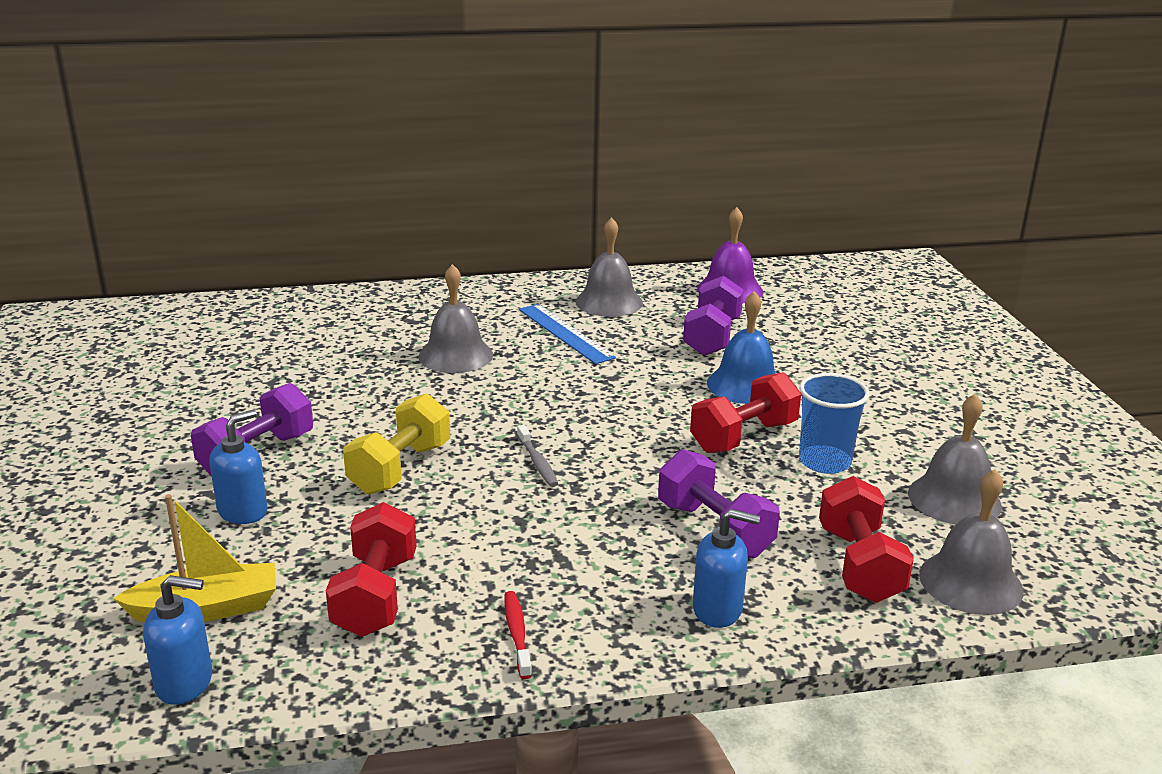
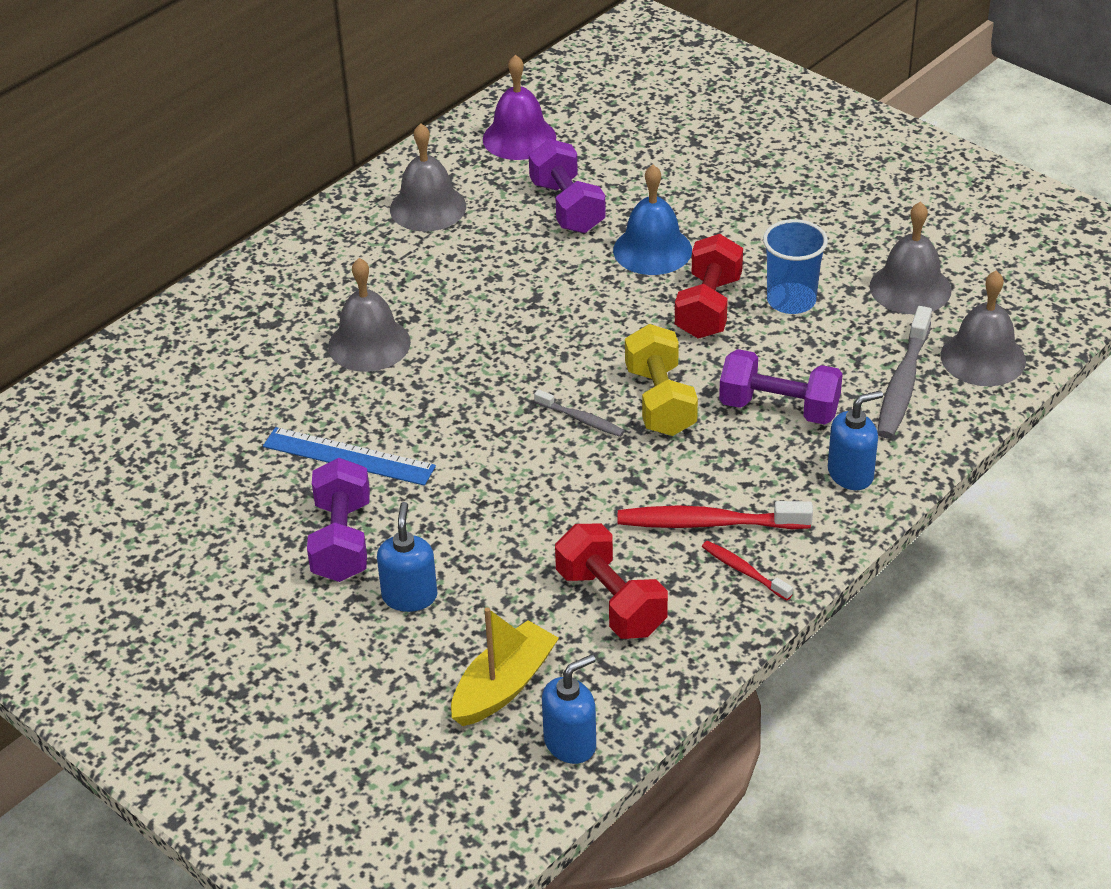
camera: 35 degrees left, 15 degrees up
yellow dumbbell [343,393,450,495] -> yellow dumbbell moved to [625,324,698,436]
blue ruler [519,304,616,364] -> blue ruler moved to [263,427,436,486]
red dumbbell [819,476,914,603] -> grey toothbrush [877,306,932,439]
none -> red toothbrush [617,501,813,529]

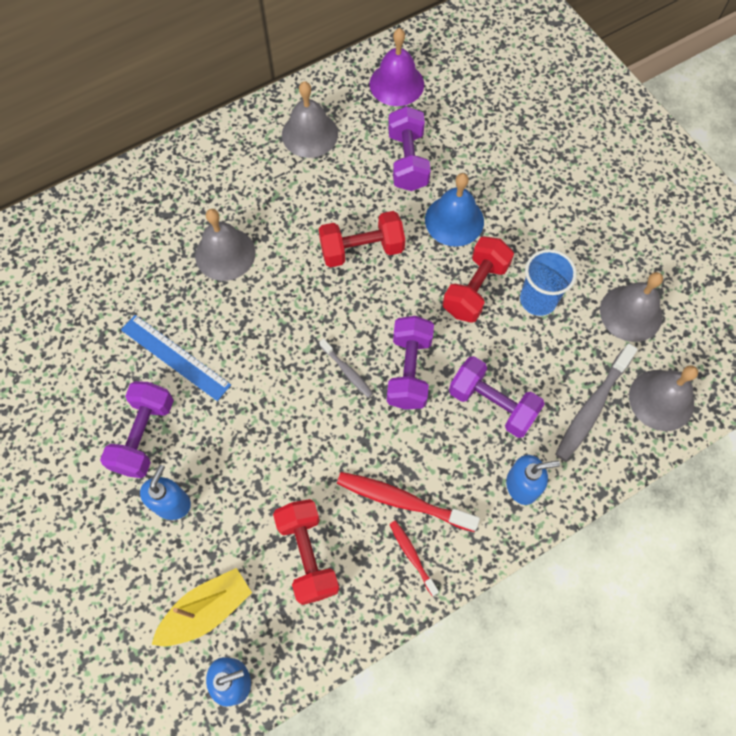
camera: 15 degrees right, 25 degrees up
yellow dumbbell [625,324,698,436] -> purple dumbbell [387,316,434,410]
none -> red dumbbell [319,211,405,267]

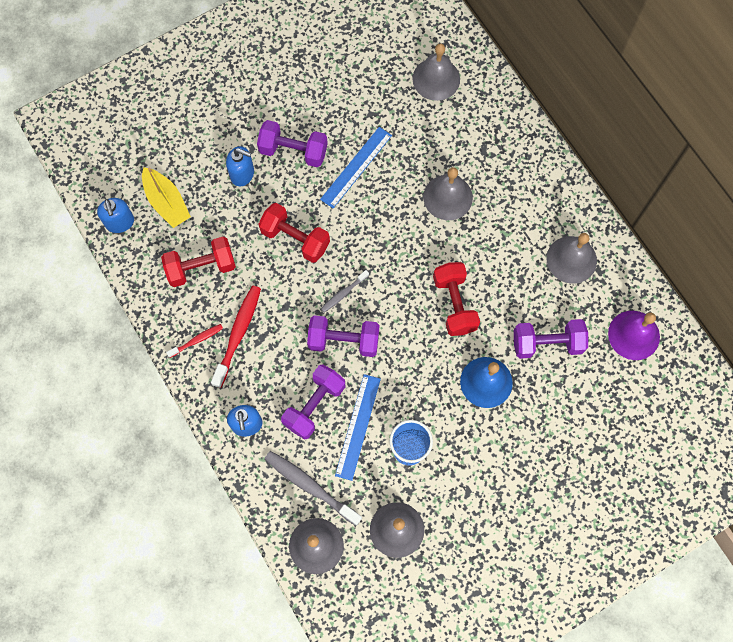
camera: 90 degrees right, 5 degrees up
red dumbbell [443,236,514,323] -> red dumbbell moved to [258,203,330,263]
none -> blue ruler [335,374,381,481]
none -> grey bell [412,44,460,101]

